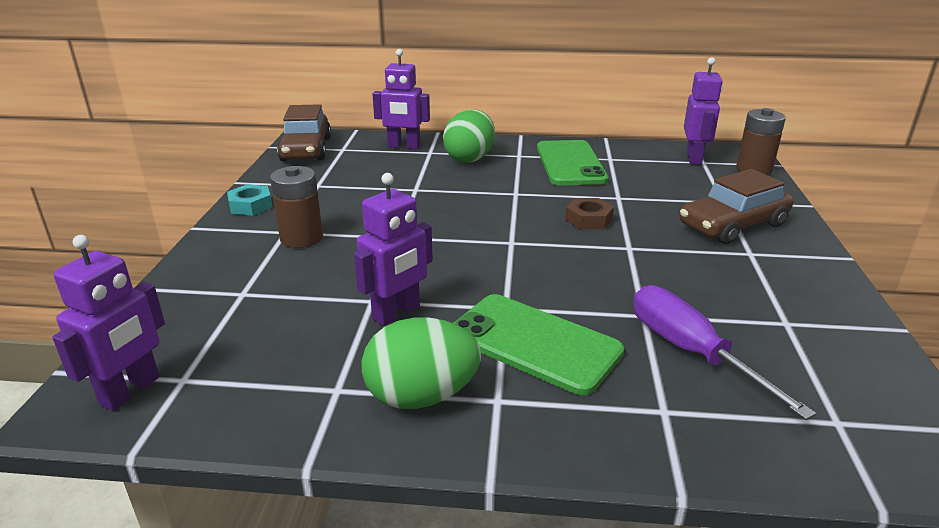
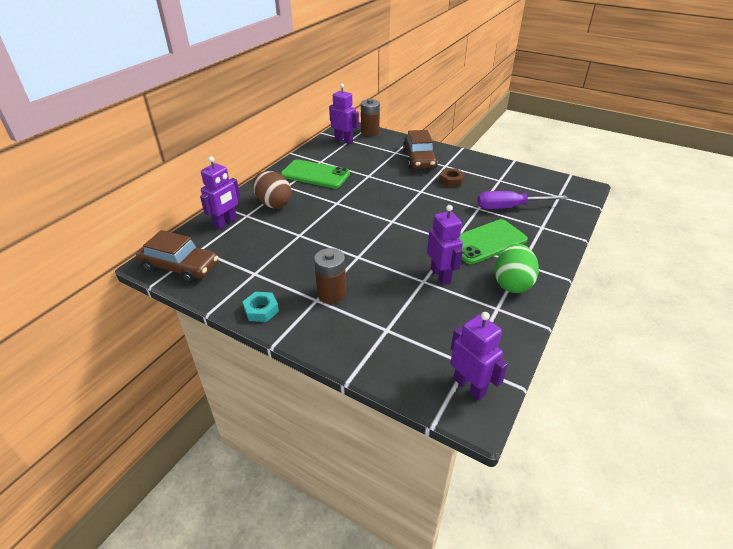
camera: 65 degrees left, 10 degrees up
green egg [443,110,495,163] -> brown egg [253,171,292,208]
brown nut [565,198,614,230] -> brown nut moved to [439,168,465,187]

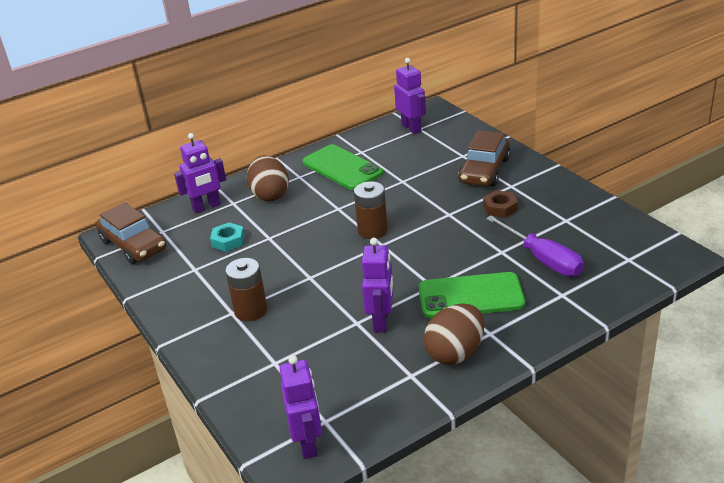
camera: 30 degrees right, 5 degrees down
turquoise nut [243,292,279,322] -> turquoise nut moved to [210,222,245,252]
brown battery [361,99,380,136] -> brown battery moved to [354,181,388,239]
purple screwdriver [477,191,568,209] -> purple screwdriver turned 150 degrees counterclockwise [486,215,584,277]
green egg [495,244,539,293] -> brown egg [424,303,484,365]

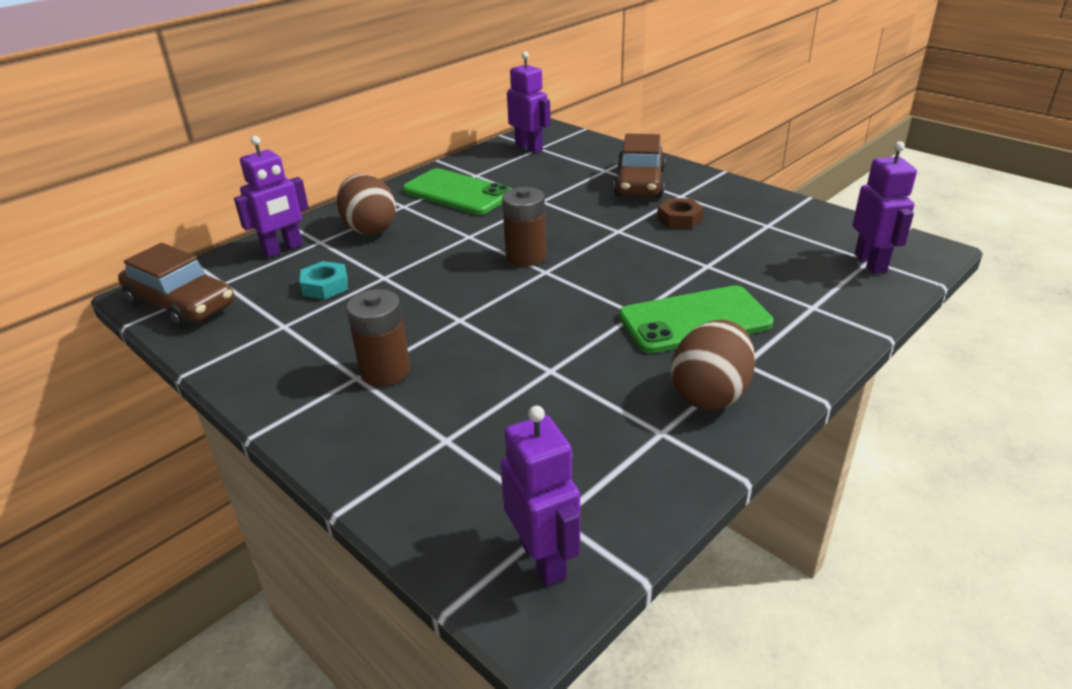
camera: 15 degrees left, 0 degrees up
purple robot [362,238,394,332] -> purple robot moved to [853,141,917,274]
purple screwdriver [486,215,584,277] -> none

